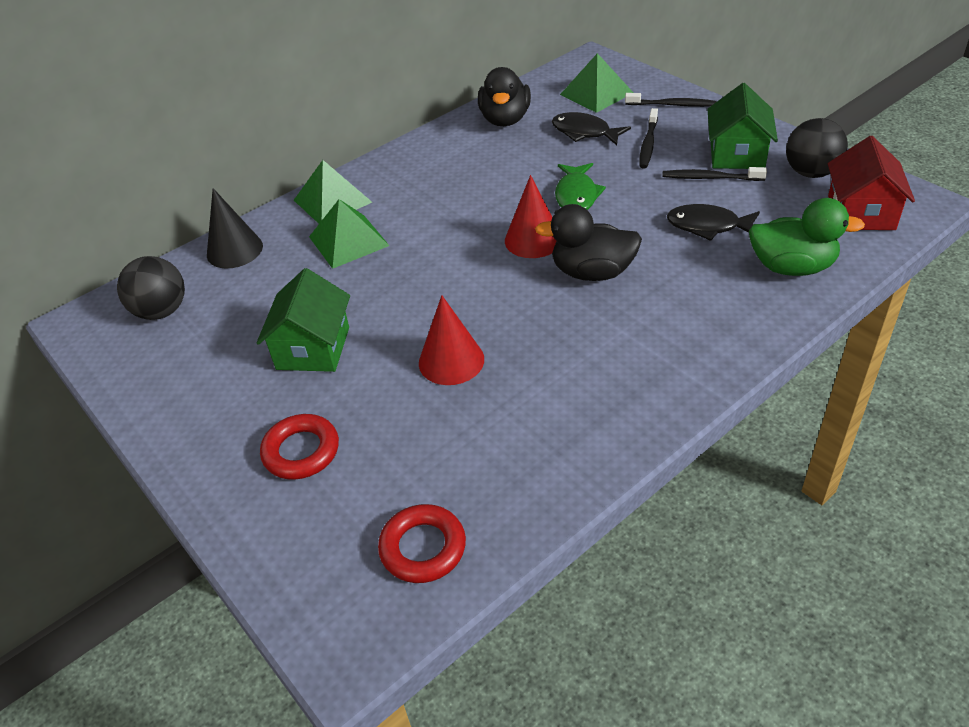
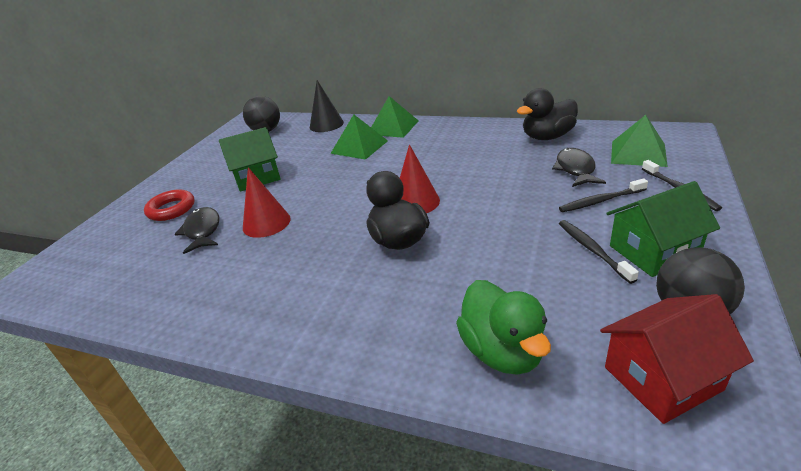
camera: 60 degrees right, 10 degrees down
red ring [378,504,466,583] -> none
green fish [555,163,606,210] -> none
black fish [667,204,760,241] -> black fish moved to [175,207,220,254]

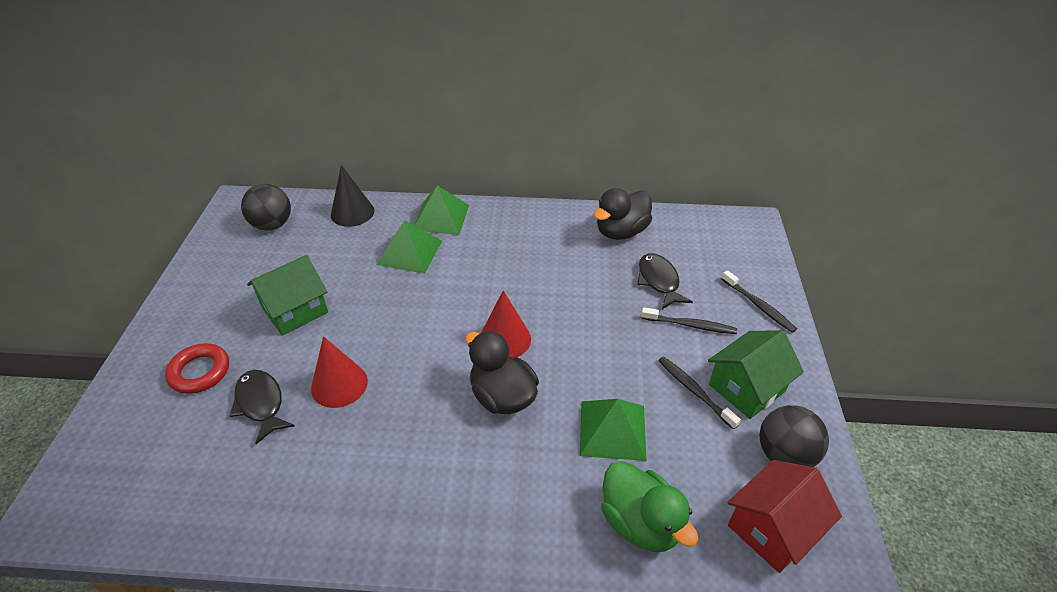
camera: 20 degrees left, 10 degrees up
black toothbrush [559,178,648,212] -> black toothbrush turned 135 degrees counterclockwise [641,307,737,334]
green pyramid [611,115,668,167] -> green pyramid moved to [580,399,647,461]

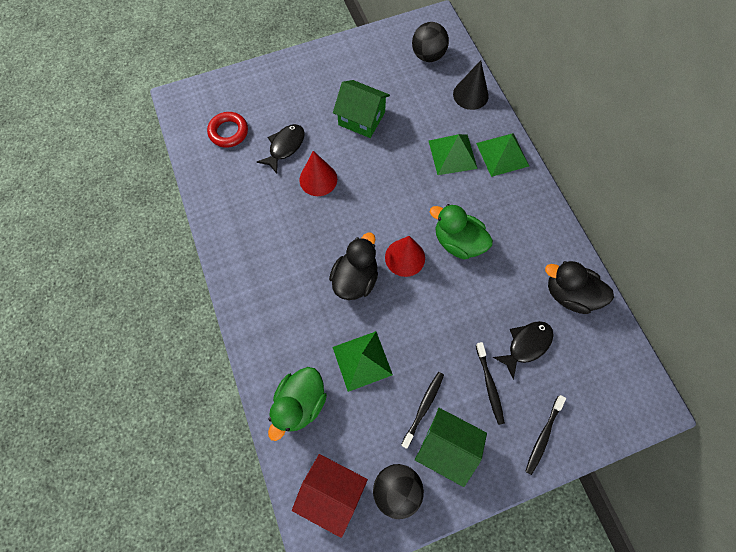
camera: 65 degrees right, 25 degrees up
red ring [165,343,229,394] -> red ring moved to [207,112,248,148]
none -> green duck [430,204,493,259]

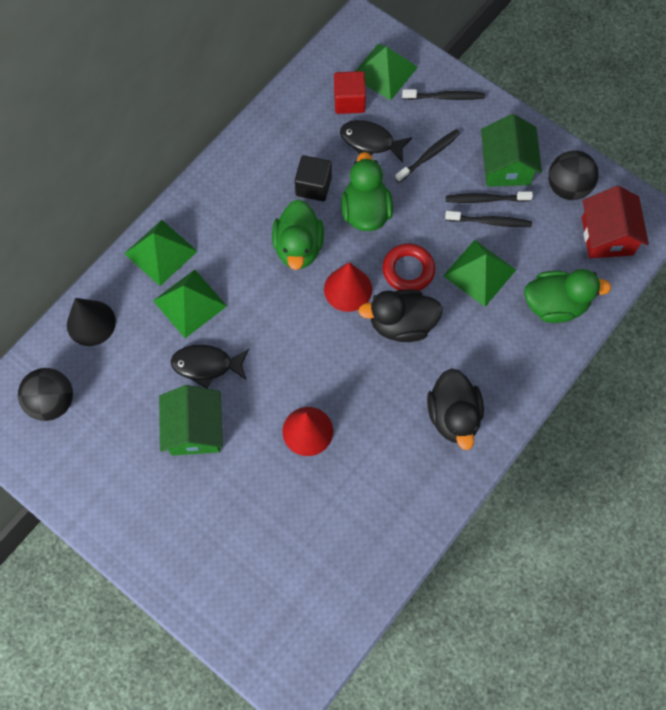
camera: 120 degrees left, 0 degrees up
red ring [207,112,248,148] -> red ring moved to [382,243,435,291]
black fish [257,124,305,174] -> black fish moved to [171,345,249,389]
black duck [545,261,614,314] -> black duck moved to [427,368,484,450]
none -> black cube [295,155,332,202]
none -> red cube [334,71,366,114]
none -> green duck [341,152,393,231]
none -> green pyramid [356,44,418,101]
none -> black toothbrush [445,211,532,227]

